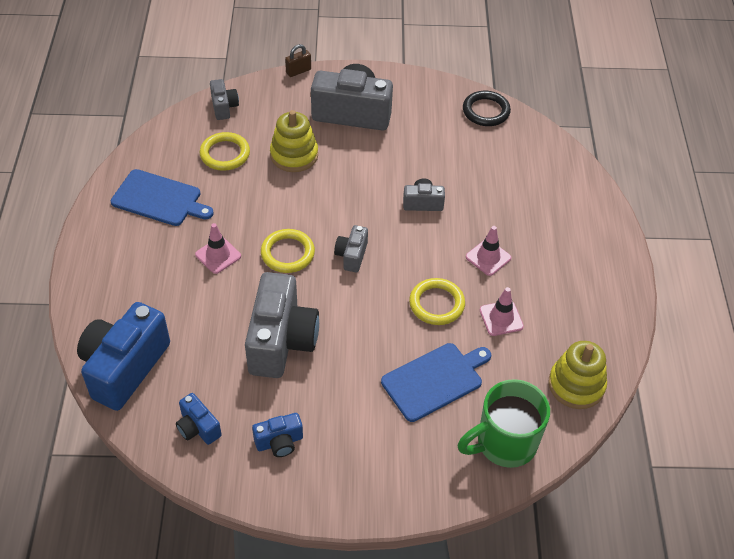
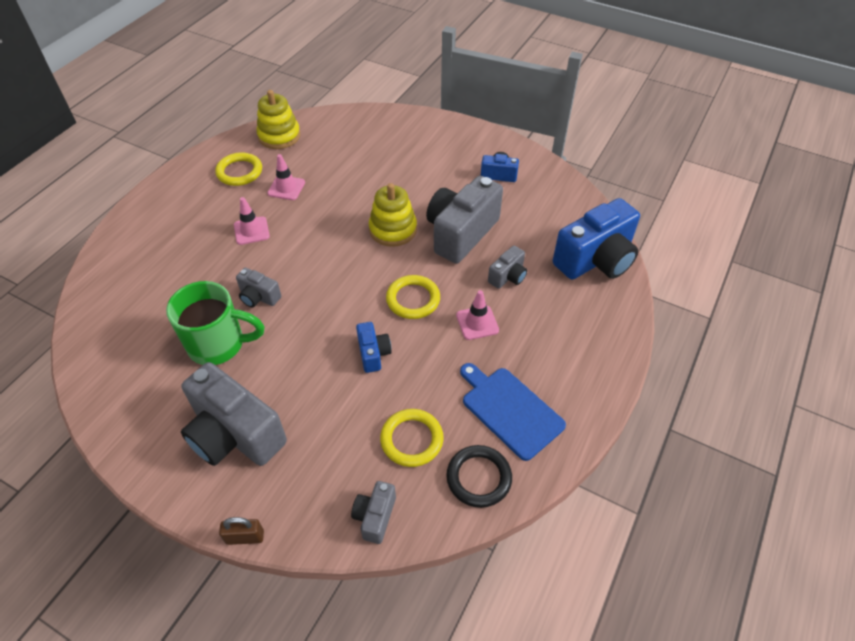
camera: 150 degrees left, 0 degrees up
blue camera [176,393,222,445] -> blue camera moved to [356,322,391,373]
yellow stacking toy [270,110,318,172] -> yellow stacking toy moved to [369,183,417,247]
grey camera [334,225,368,272] -> grey camera moved to [488,246,527,289]
blue cutting board [381,343,491,422] -> none
yellow ring [409,278,465,325] -> yellow ring moved to [215,152,262,186]
green mug [458,379,550,468] -> green mug moved to [166,281,265,365]
black ring [463,91,511,126] -> black ring moved to [446,445,512,508]

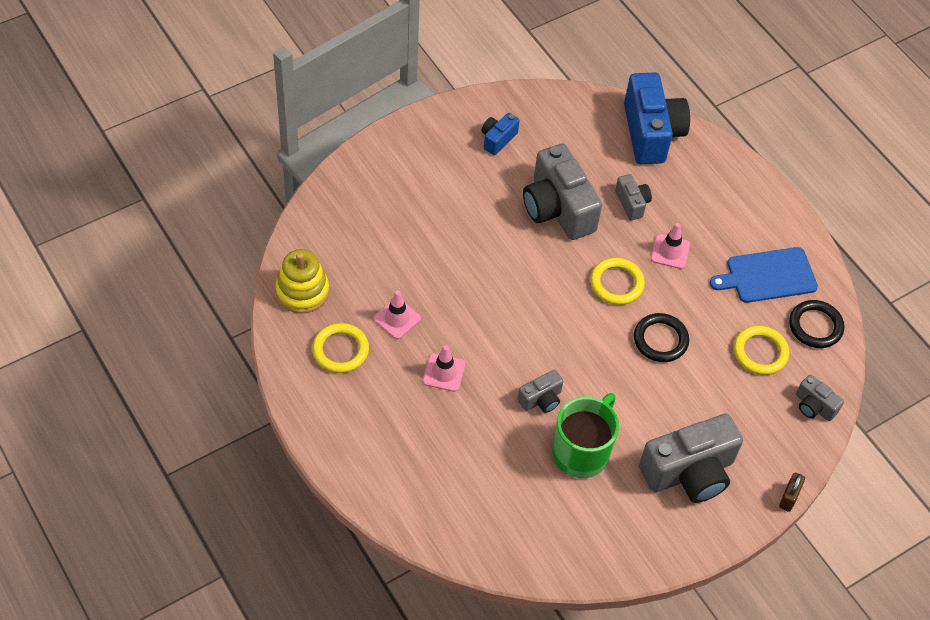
camera: 65 degrees left, 5 degrees up
blue camera [356,322,391,373] -> black ring [634,313,689,362]
yellow stacking toy [369,183,417,247] -> none

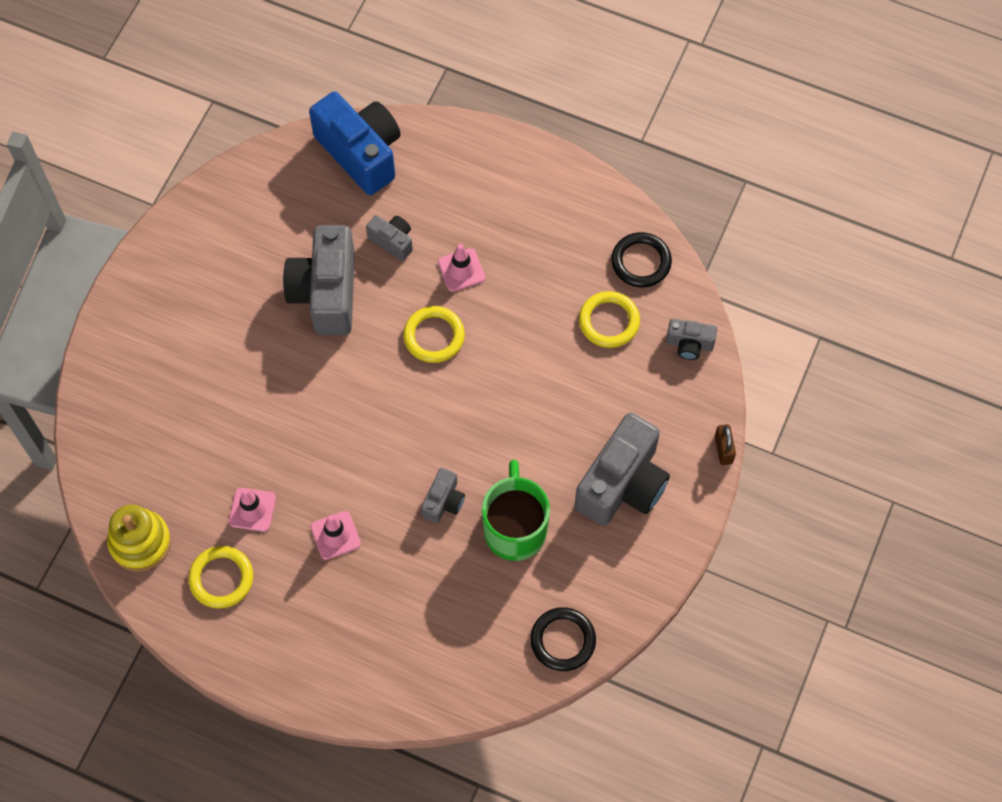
camera: 30 degrees left, 10 degrees up
blue camera [481,113,519,155] -> none
grey camera [523,143,602,240] -> grey camera turned 60 degrees clockwise [283,225,355,335]
black ring [634,313,689,362] -> black ring moved to [530,607,596,671]
blue cutting board [710,247,818,303] -> none

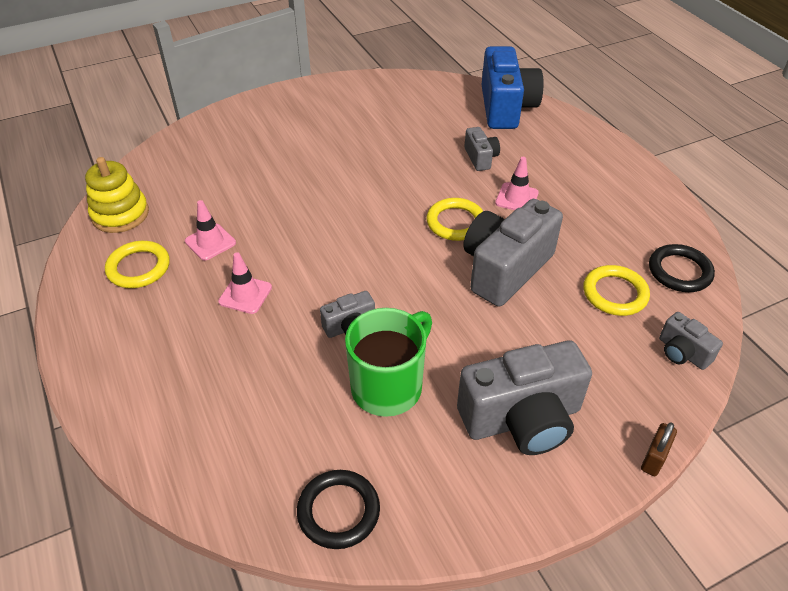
camera: 40 degrees right, 20 degrees down
grey camera [283,225,355,335] -> grey camera moved to [464,199,563,307]

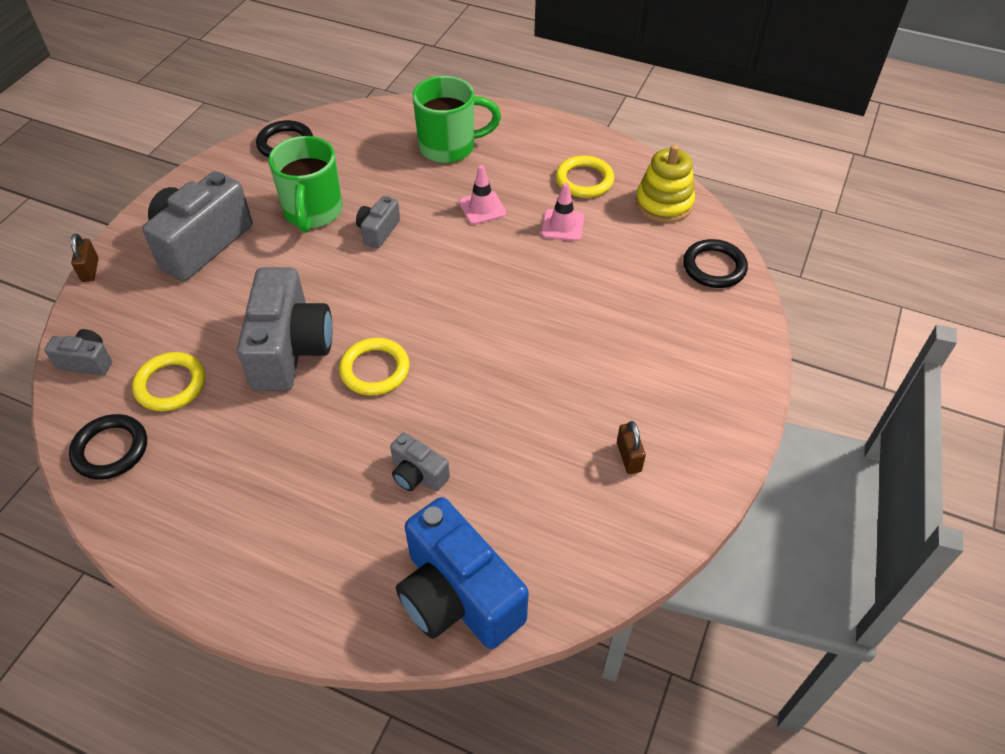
camera: 140 degrees right, 5 degrees up
pink traffic cone [495,157,539,210] -> none
none -> green mug [413,76,501,163]
none -> brown padlock [617,421,646,474]
none -> black ring [683,239,748,288]

